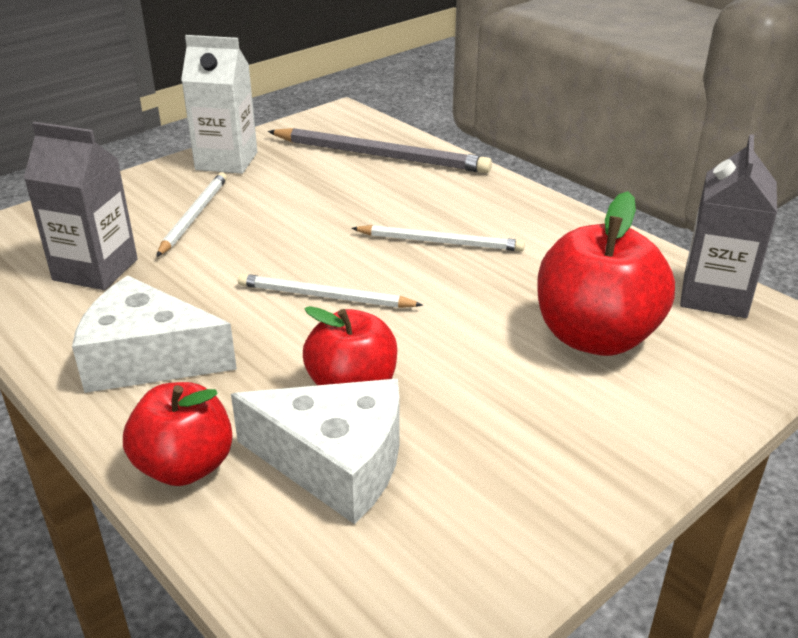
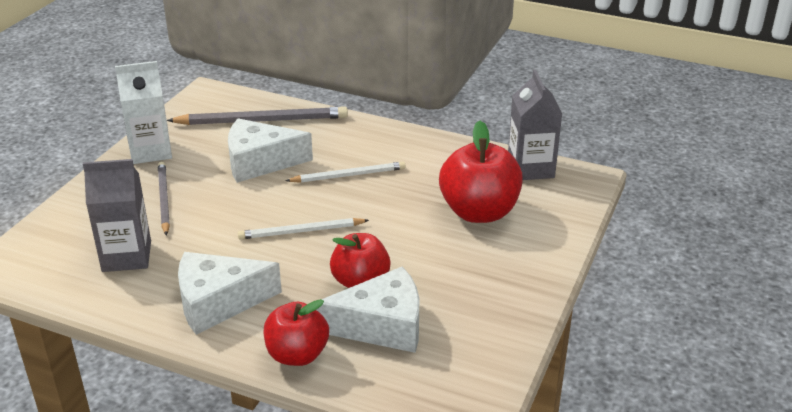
camera: 25 degrees left, 0 degrees up
white pencil [156,172,227,257] -> grey pencil [158,162,170,235]
none -> white cheese [228,119,313,183]

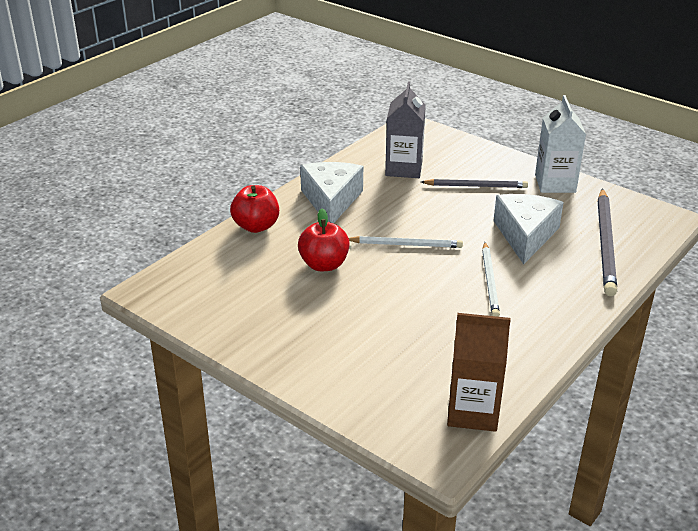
camera: 105 degrees right, 0 degrees up
white pencil [238,218,369,240] -> white pencil turned 90 degrees clockwise [349,236,463,248]
white cheese [317,266,419,353] -> none
red apple [439,121,523,223] -> none
grey carton [508,70,562,180] -> brown carton [447,313,511,432]

